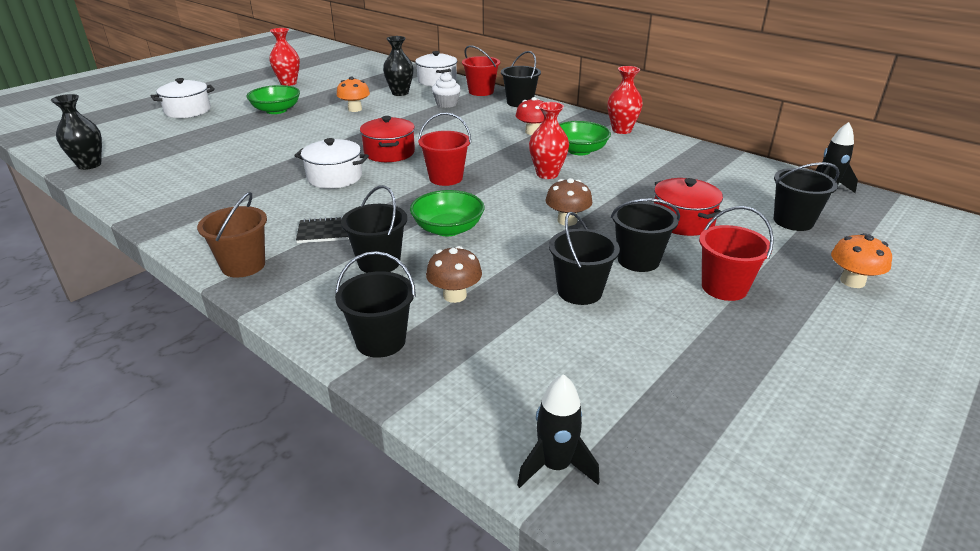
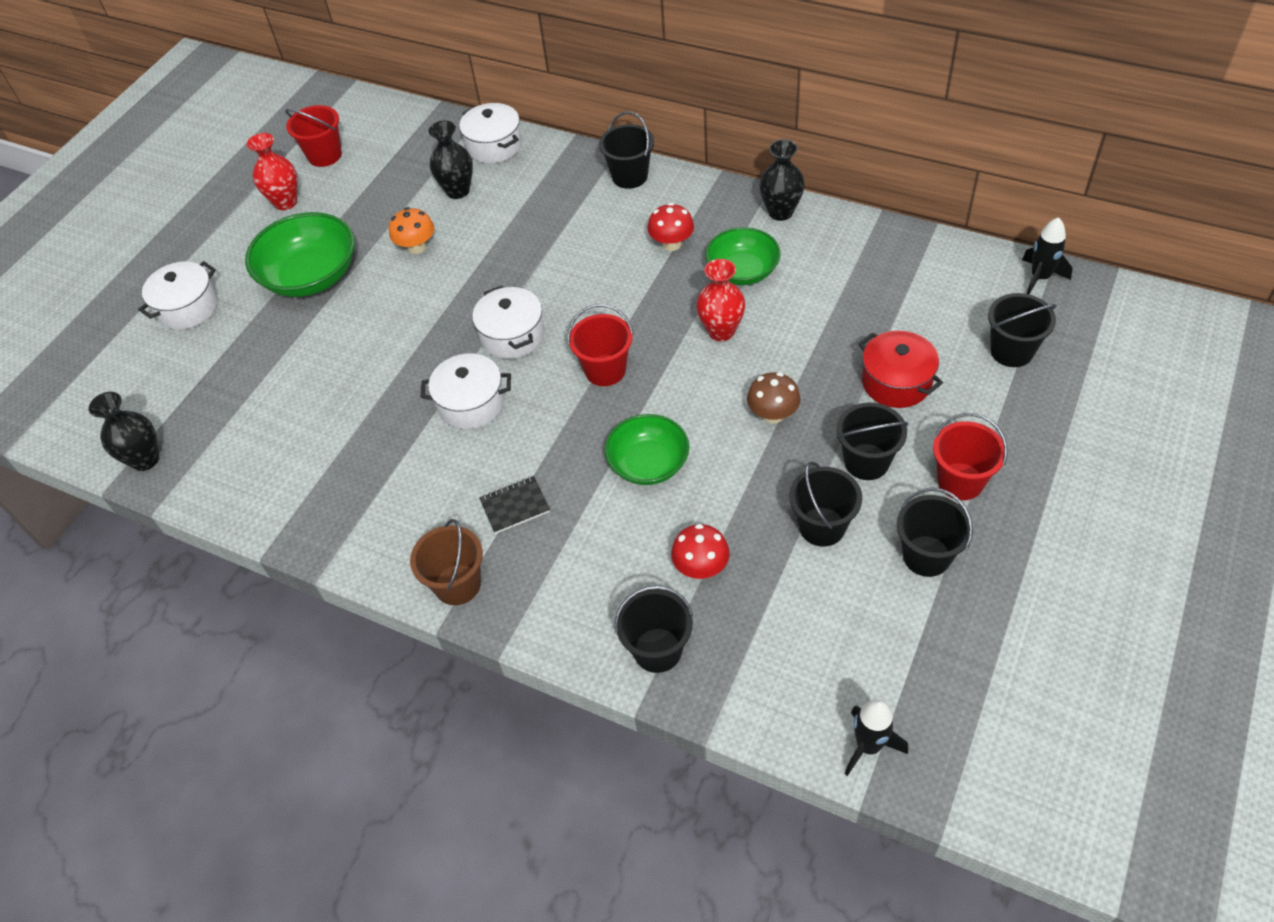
camera: 10 degrees left, 20 degrees up
green bowl [247,85,300,114] -> green bowl [245,212,355,297], size x1.51
black bucket [341,185,407,273] -> black bucket moved to [897,488,973,577]
red pot [360,116,415,162] -> white pot [472,286,544,359]
brown mushroom [426,246,482,303] -> red mushroom [671,524,730,579]
white cupcake [432,73,461,108] -> none
red bucket [462,45,500,96] -> red bucket moved to [285,105,342,167]
red vase [608,66,643,134] -> black vase [759,139,805,221]
orange mushroom [831,233,892,288] -> none

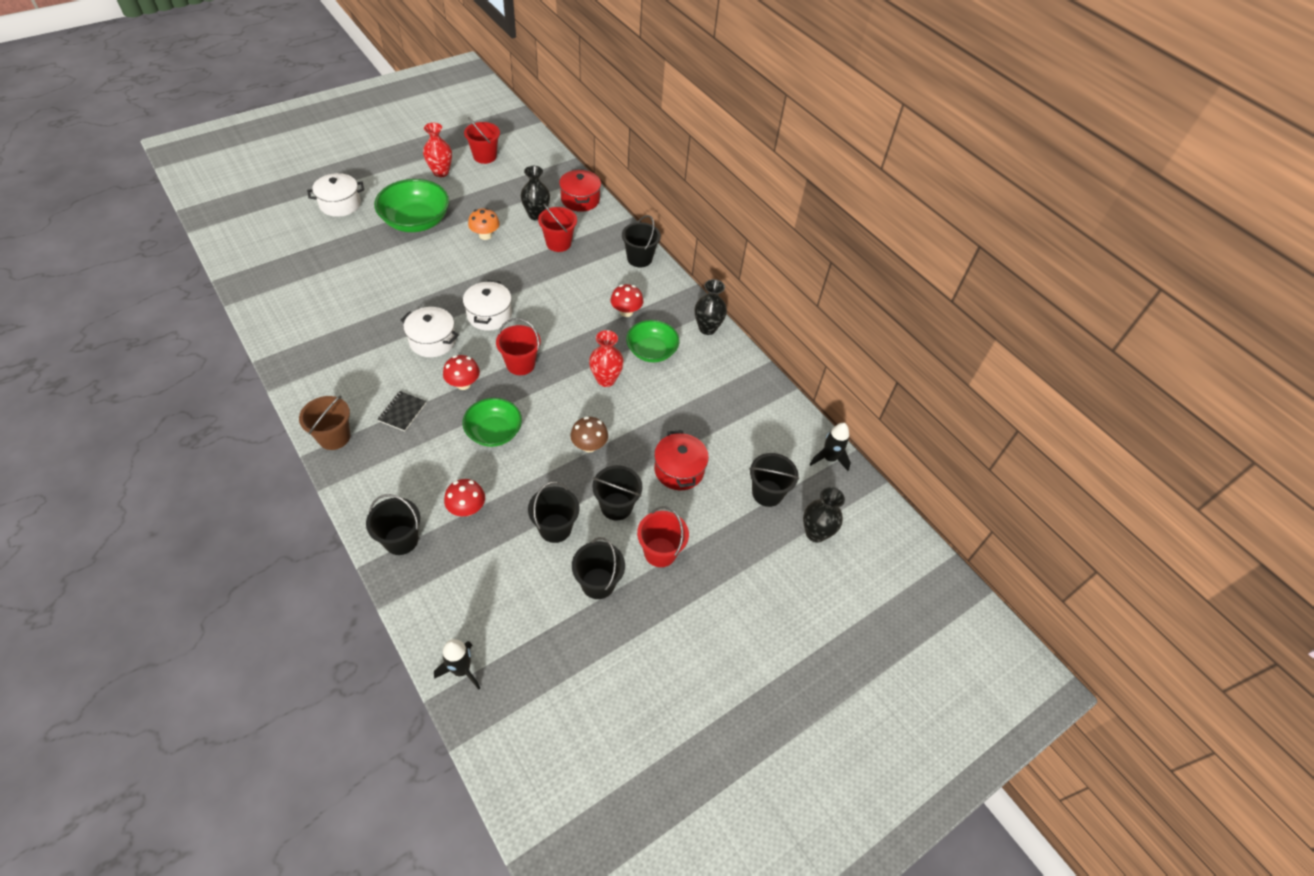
camera: 20 degrees right, 0 degrees up
black vase [89,392,159,471] -> black vase moved to [803,487,845,543]
white pot [459,103,522,163] -> red pot [559,169,601,212]
black notebook [479,476,550,534] -> black notebook turned 75 degrees counterclockwise [377,391,426,431]
none -> red mushroom [443,355,480,390]
none -> red bucket [538,204,577,252]

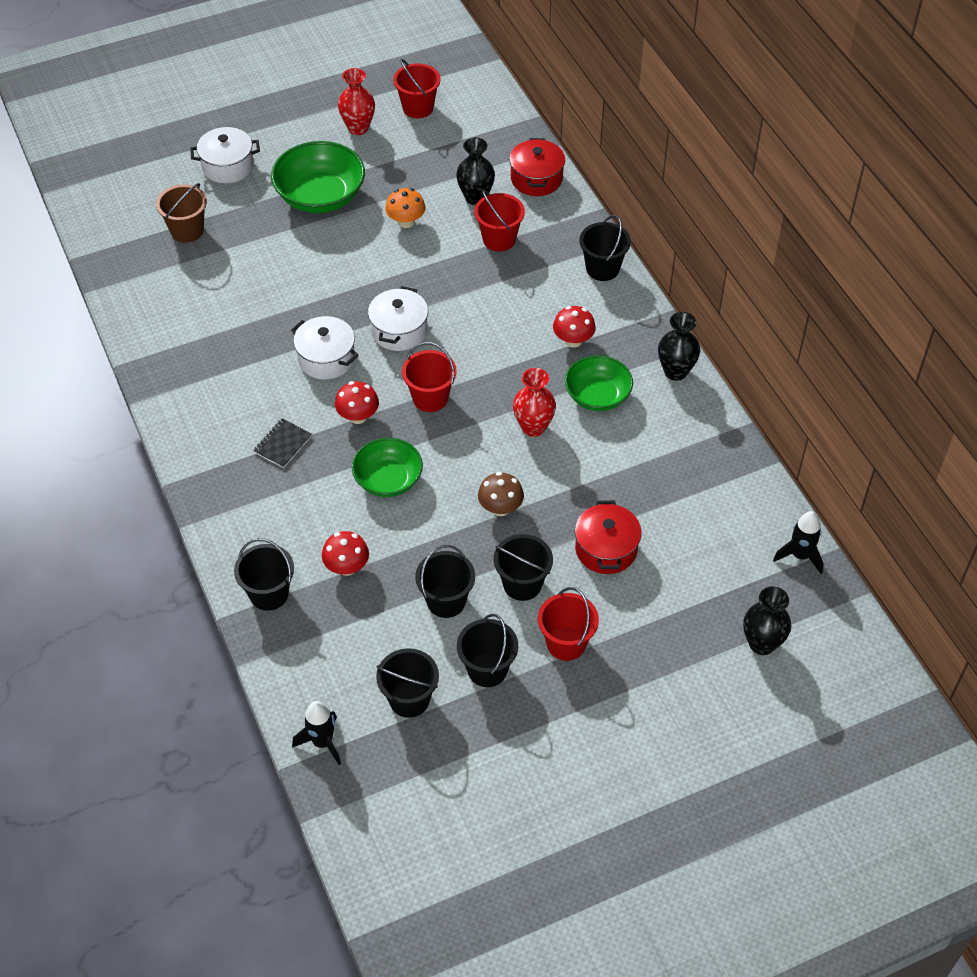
camera: 15 degrees right, 0 degrees up
brown bucket [299,395,350,450] -> brown bucket moved to [156,183,207,243]
black bucket [749,453,799,507] -> black bucket moved to [376,648,439,718]

